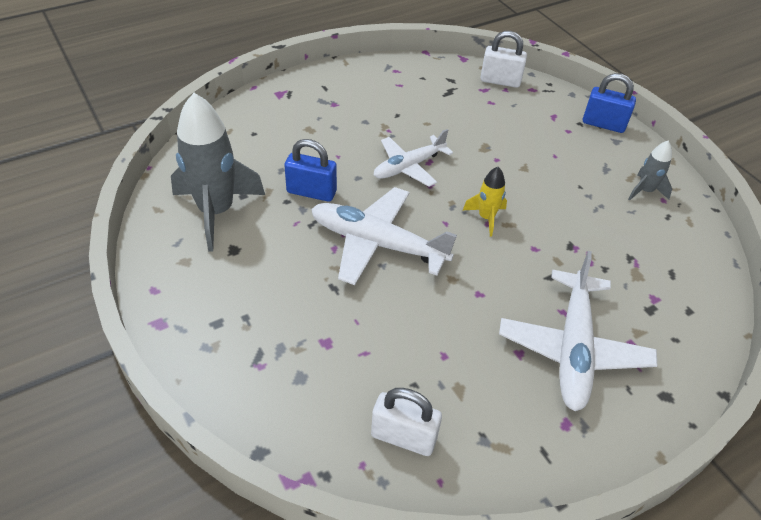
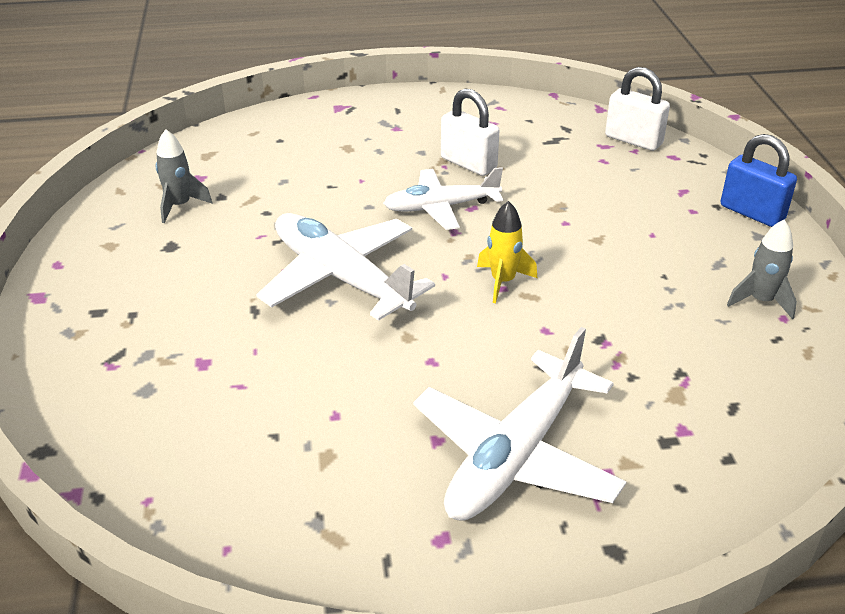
camera: 25 degrees right, 10 degrees down
grey rocket [171,93,265,251] -> grey rocket [155,129,212,223], size x0.49
blue padlock [284,139,337,202] -> none
white padlock [371,388,442,456] -> white padlock moved to [441,88,499,176]

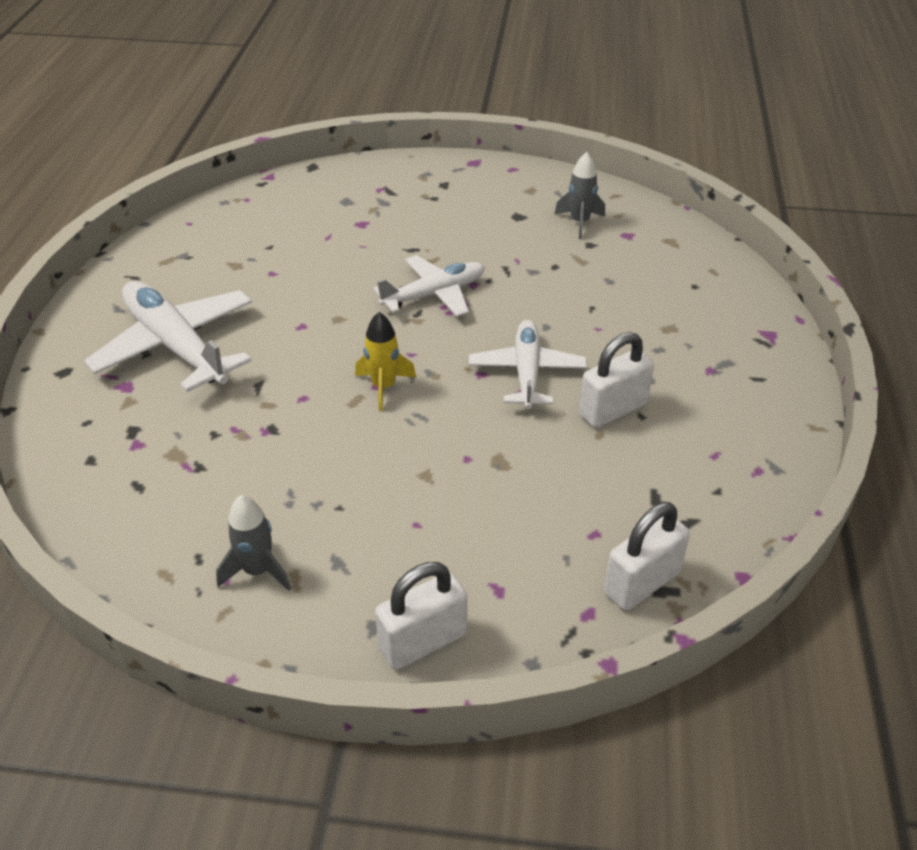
camera: 105 degrees right, 5 degrees up
white plane [256,213,435,321] -> white plane [373,255,485,317], size x0.66
blue padlock [721,134,797,227] -> white padlock [375,562,467,670]

